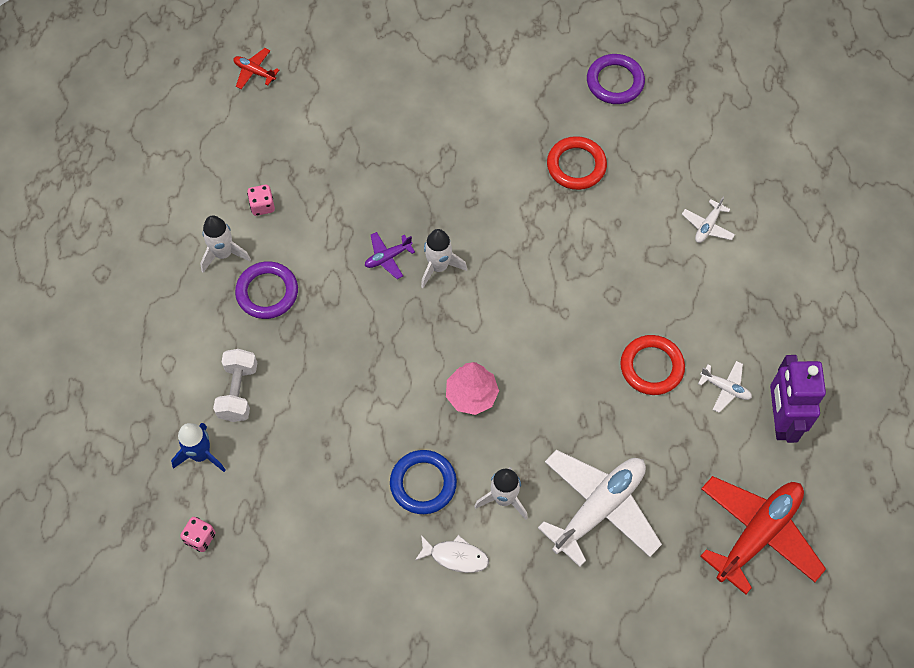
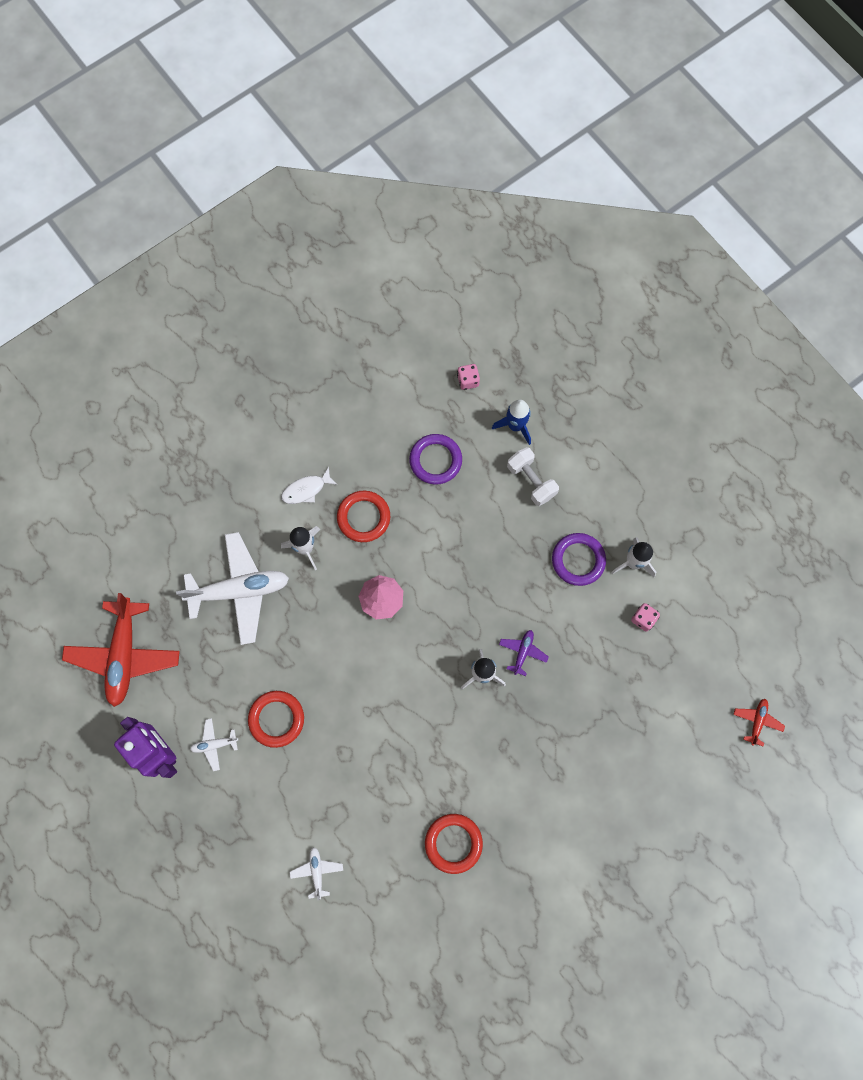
camera: 140 degrees right, 10 degrees up
red plane [233,48,279,89] -> red plane turned 60 degrees counterclockwise [733,699,785,747]
blue ring [390,450,457,514] -> red ring [337,491,390,542]
white plane [538,450,662,567] -> white plane turned 105 degrees counterclockwise [176,532,289,645]
purple ring [587,54,645,104] -> purple ring moved to [409,434,462,485]

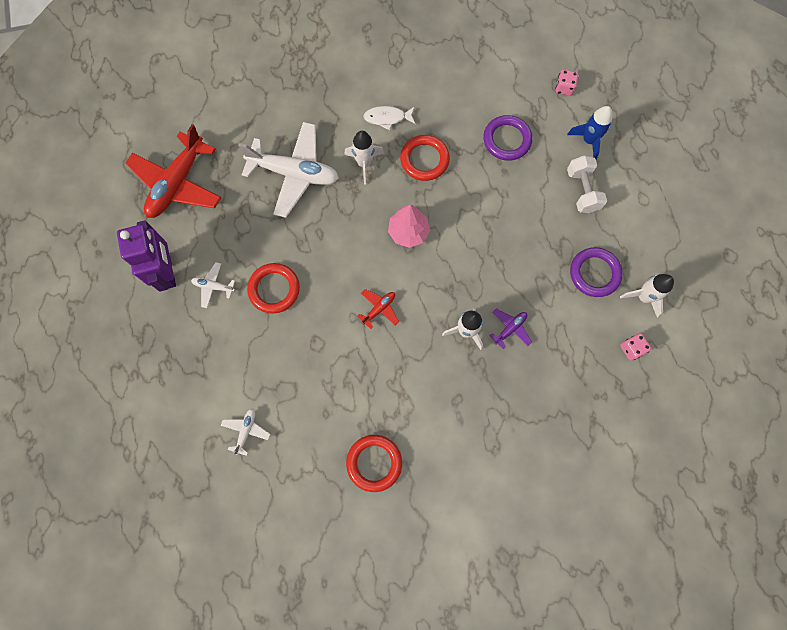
camera: 25 degrees right, 0 degrees up
red plane [733,699,785,747] -> red plane moved to [358,289,399,329]

